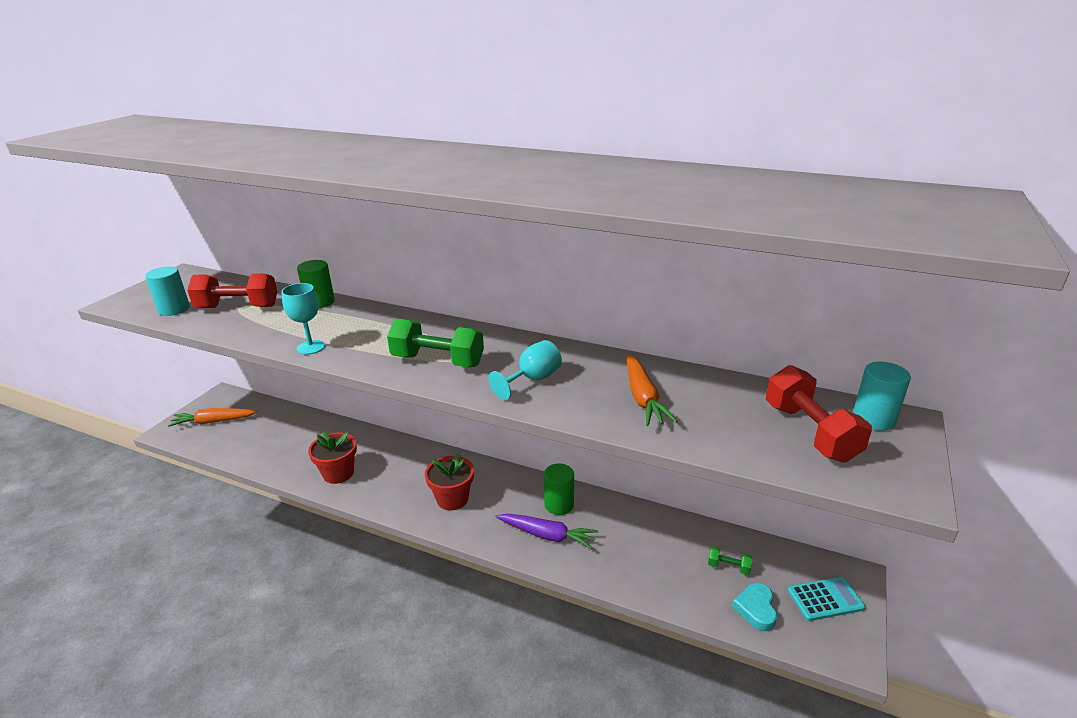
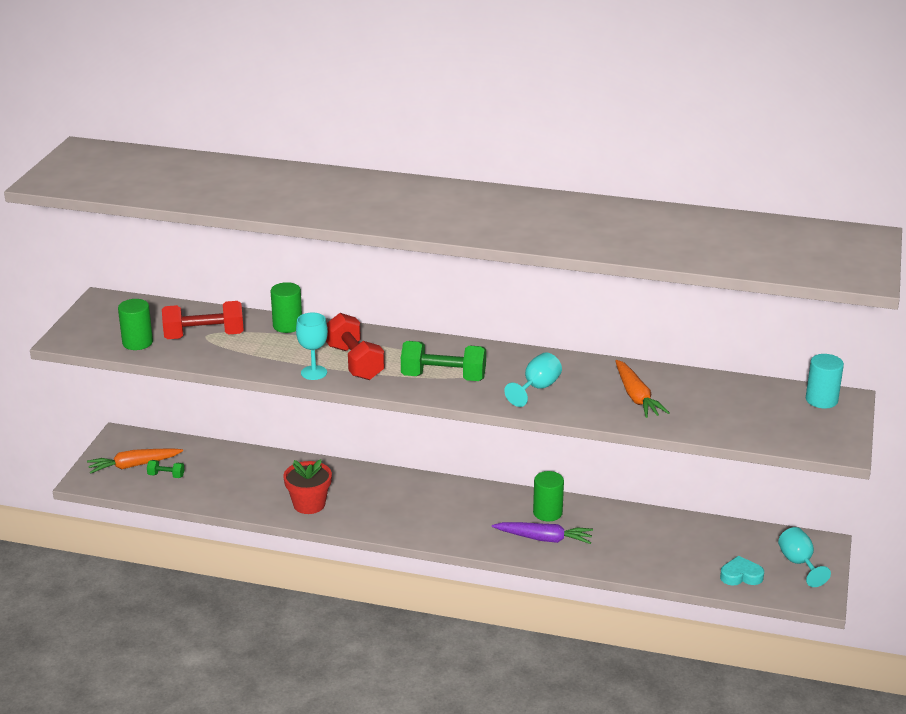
camera: 10 degrees left, 0 degrees up
turquoise cylinder [145,266,190,316] -> green cylinder [118,299,153,350]
red flower pot [425,453,474,510] -> none
green dumbbell [708,546,752,575] -> green dumbbell moved to [147,460,184,478]
turquoise heart [732,583,777,631] -> turquoise heart turned 90 degrees clockwise [720,556,764,586]
red dumbbell [766,365,872,462] -> red dumbbell moved to [326,313,385,380]
turquoise calculator [788,577,865,621] -> turquoise goblet [778,527,831,587]

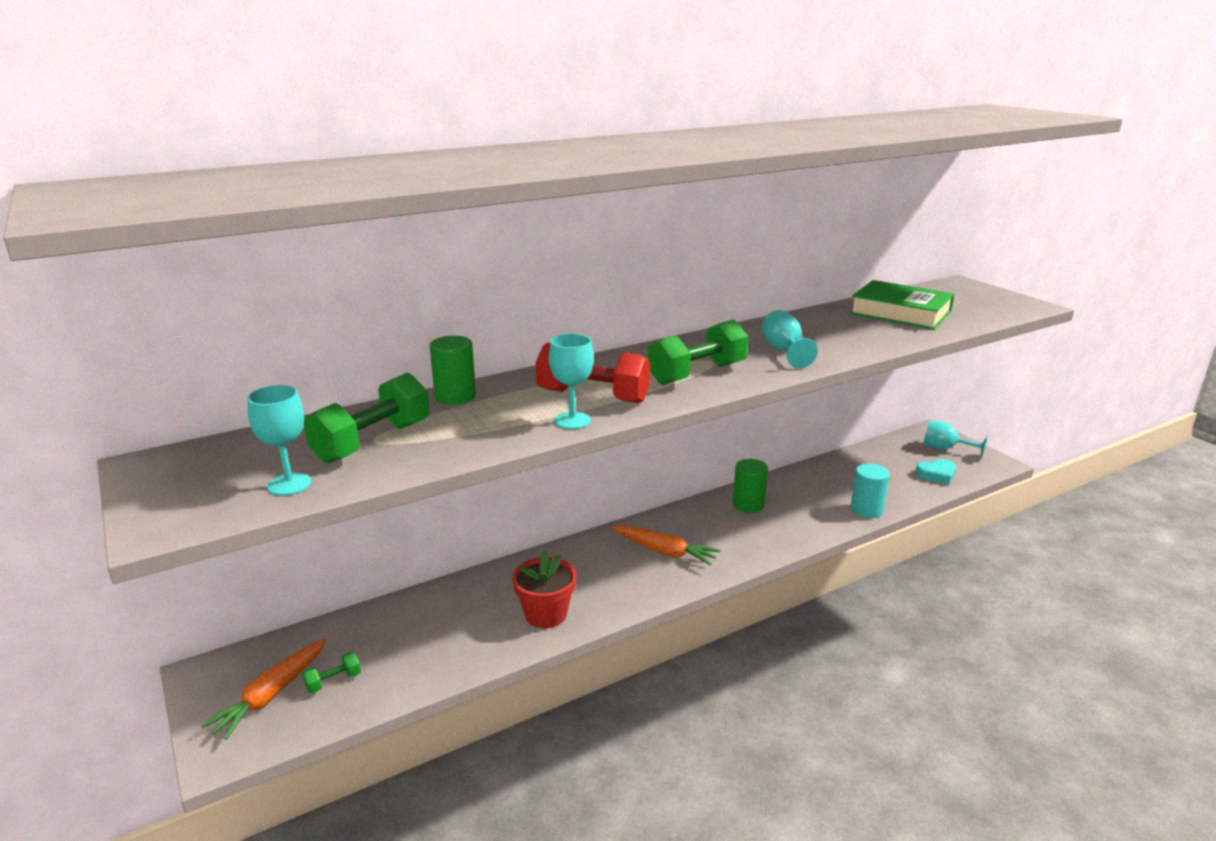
camera: 45 degrees left, 5 degrees down
green cylinder [118,299,153,350] -> turquoise goblet [247,385,312,496]
red dumbbell [162,301,244,339] -> green dumbbell [304,373,430,464]
purple carrot [492,522,593,544] -> none
orange carrot [615,360,670,418] -> orange carrot moved to [611,525,721,566]
turquoise heart [720,556,764,586] -> turquoise heart turned 150 degrees counterclockwise [915,459,956,485]
turquoise cylinder [806,354,844,408] -> turquoise cylinder moved to [851,464,890,518]
none -> green book [850,280,954,329]

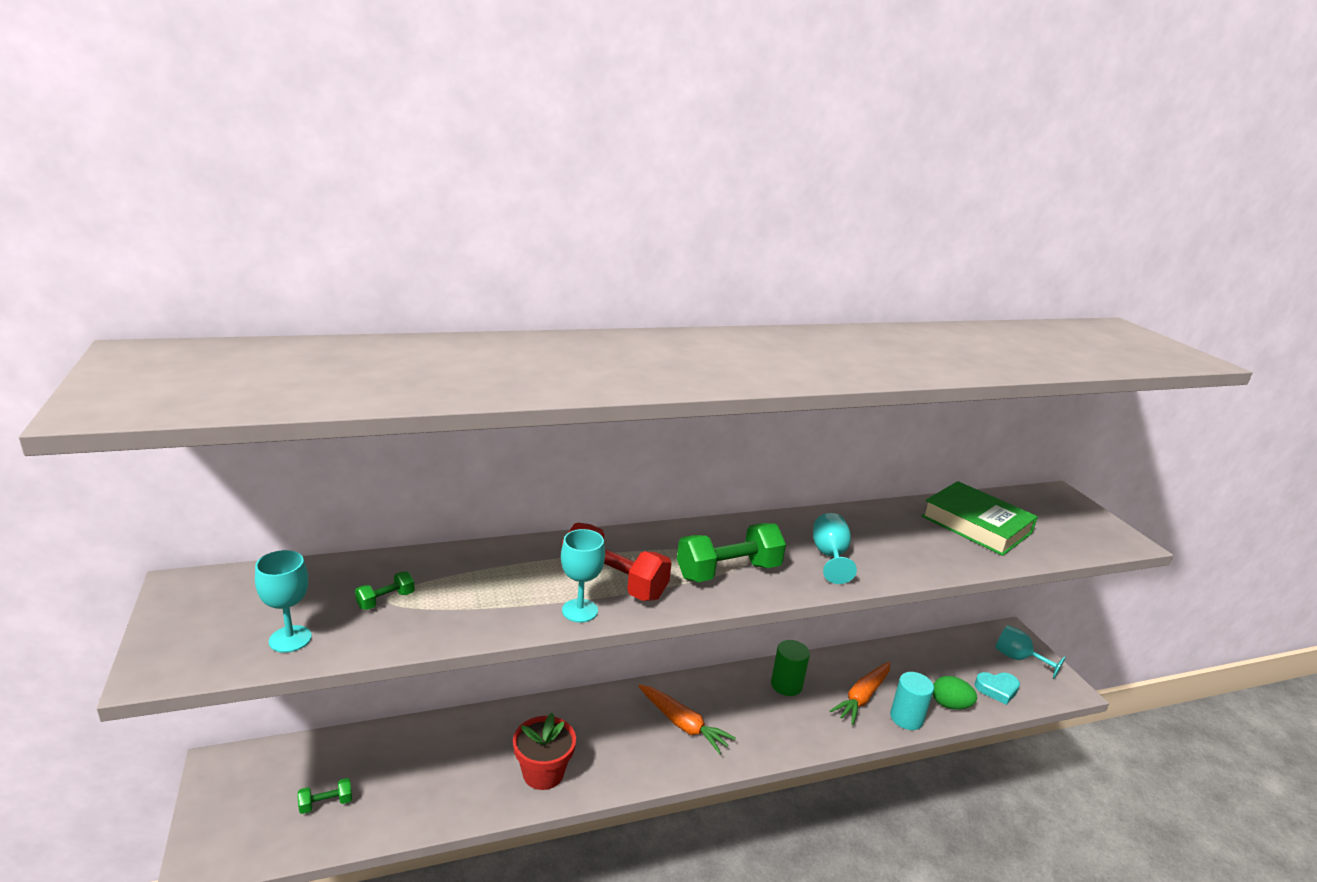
camera: 10 degrees right, 0 degrees up
orange carrot [201,639,326,740] -> orange carrot moved to [830,662,890,725]
green dumbbell [304,373,430,464] -> green dumbbell [355,571,415,610], size x0.47
green cylinder [430,336,476,405] -> none
none -> green egg [933,676,977,710]

